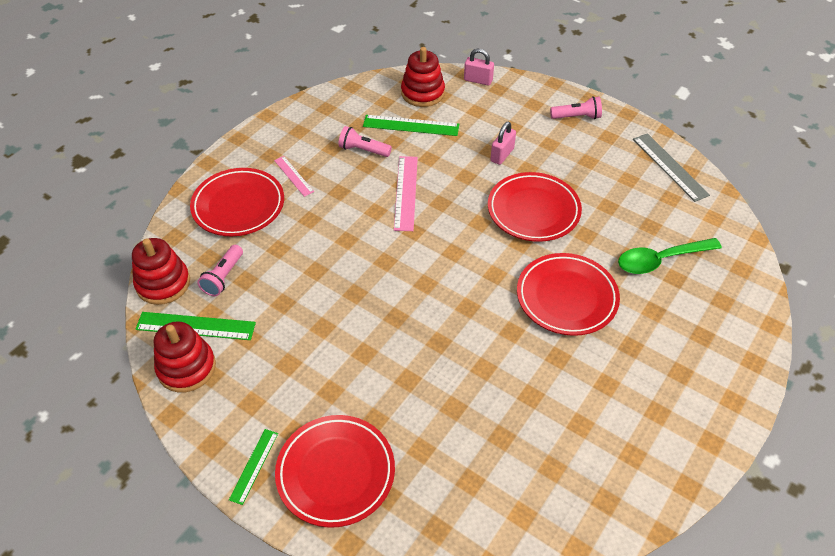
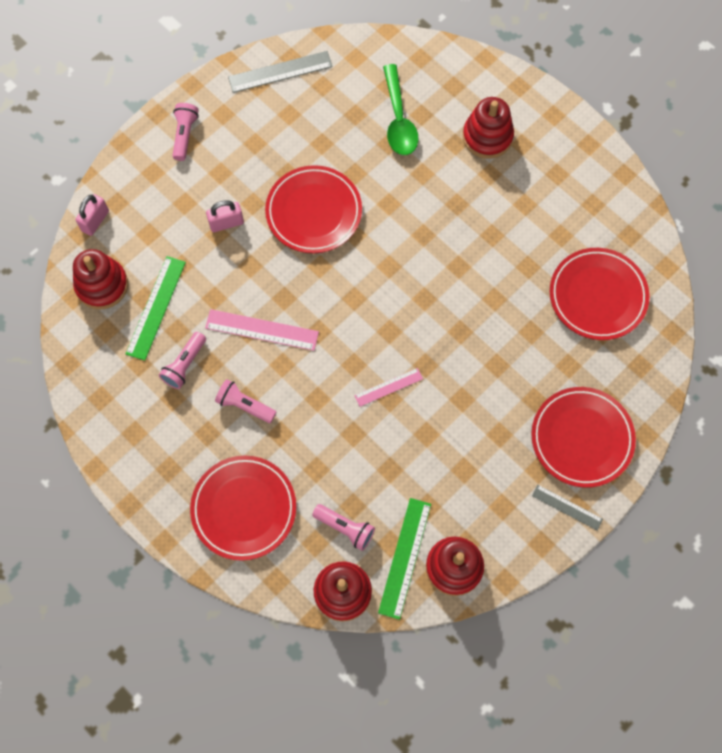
camera: 80 degrees left, 20 degrees up
green ruler [229,429,278,505] -> grey ruler [532,485,603,531]
pink ruler [274,156,314,197] -> pink ruler moved to [354,368,423,407]
pink padlock [490,122,516,165] -> pink padlock turned 60 degrees counterclockwise [206,200,244,232]
red plate [517,253,620,336] -> red plate moved to [550,248,650,340]
none -> pink flashlight [215,379,276,423]
none -> red stacking toy [463,97,514,159]

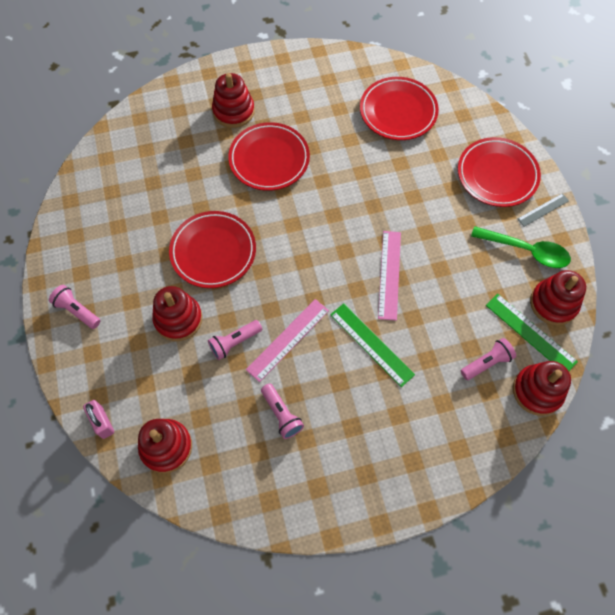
camera: 60 degrees left, 5 degrees down
green ruler [126,256,186,361] -> green ruler moved to [330,303,415,387]
red plate [190,455,296,561] -> red plate moved to [228,122,310,191]
pink padlock [206,200,244,232] -> red stacking toy [152,286,202,341]
pink flashlight [215,379,276,423] -> pink flashlight moved to [208,320,262,360]
grey ruler [228,51,333,93] -> none
pink ruler [354,368,423,407] -> pink ruler [378,231,401,321], size x1.63
green spoon [383,64,419,155] -> green spoon moved to [471,226,571,268]

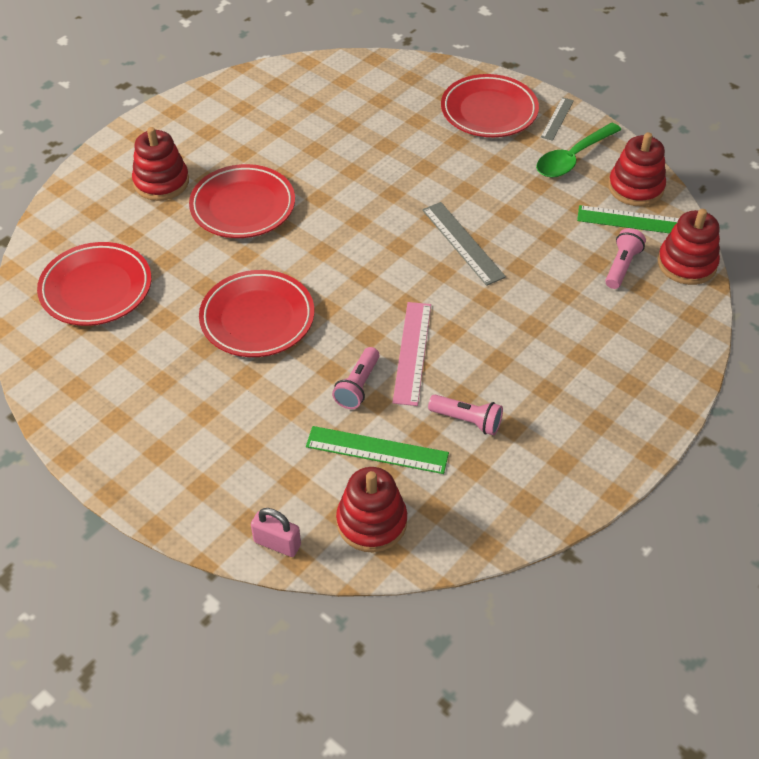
camera: 35 degrees left, 15 degrees down
pink flashlight [49,285,101,329] -> none
red stacking toy [152,286,202,341] -> none
green ruler [330,303,415,387] -> green ruler moved to [306,426,449,474]
red plate [360,77,439,140] -> red plate moved to [37,242,151,326]
pink ruler [378,231,401,321] -> grey ruler [422,202,506,286]
green spoon [471,226,571,268] -> green spoon turned 150 degrees clockwise [536,123,621,178]

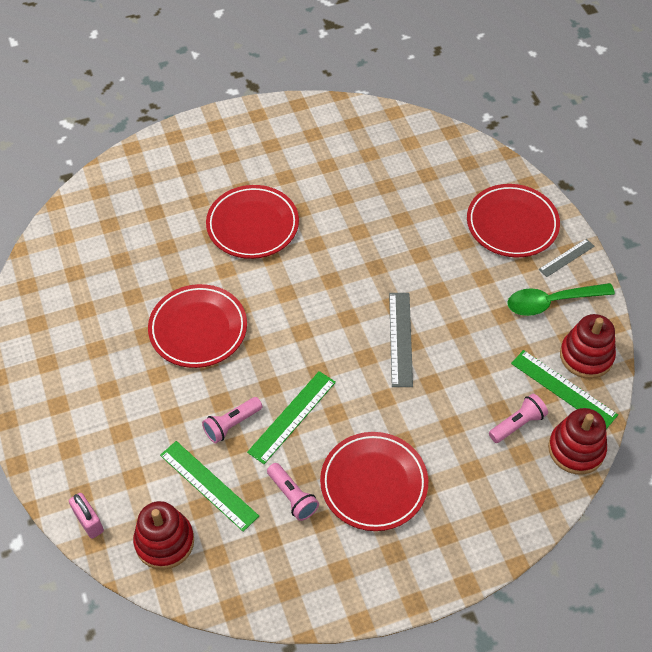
camera: 30 degrees right, 5 degrees up
red plate [37,242,151,326] -> red plate moved to [320,432,428,531]
red stacking toy [132,127,189,201] -> none
pink ruler [393,302,431,406] -> green ruler [247,371,336,464]

